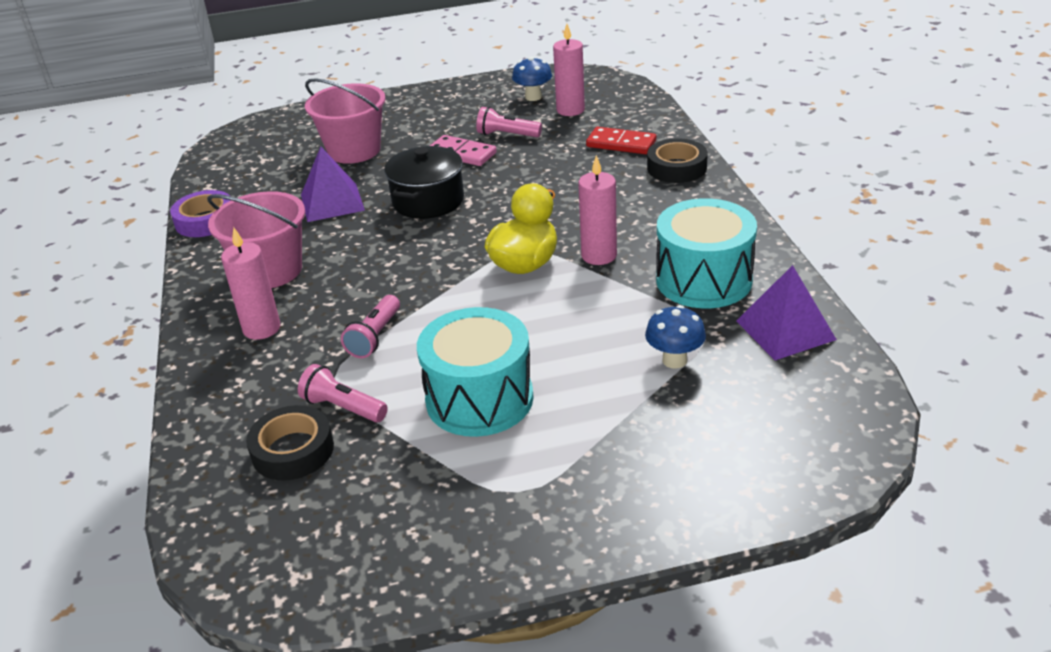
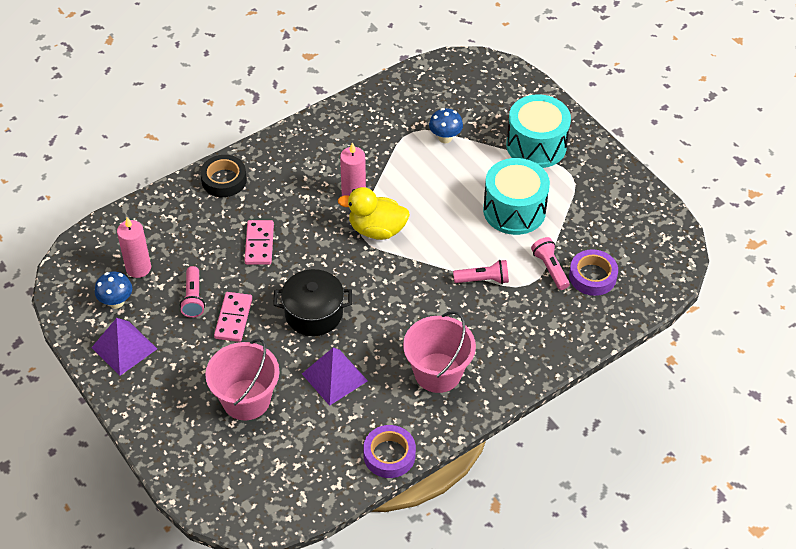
camera: 115 degrees left, 15 degrees up
pink candle [221,227,280,340] -> none
black tape [246,405,334,480] -> purple tape [569,249,618,296]
pink flashlight [298,364,388,423] -> pink flashlight turned 150 degrees clockwise [531,237,570,290]
red domino [586,127,656,154] -> none
turquoise drum [656,198,757,308] -> turquoise drum moved to [506,94,571,168]
purple pyramid [736,265,837,360] -> purple pyramid moved to [92,318,157,376]
none -> pink domino [244,220,274,265]

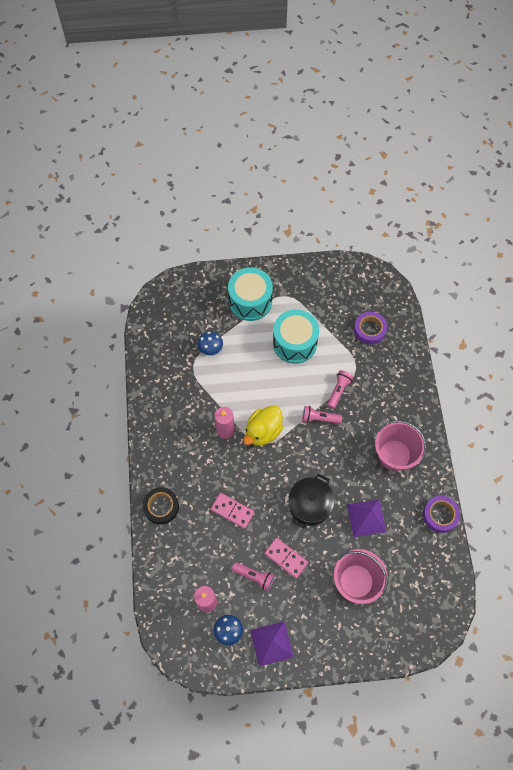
camera: 60 degrees left, 15 degrees up
pink flashlight [531,237,570,290] -> pink flashlight moved to [302,406,342,424]

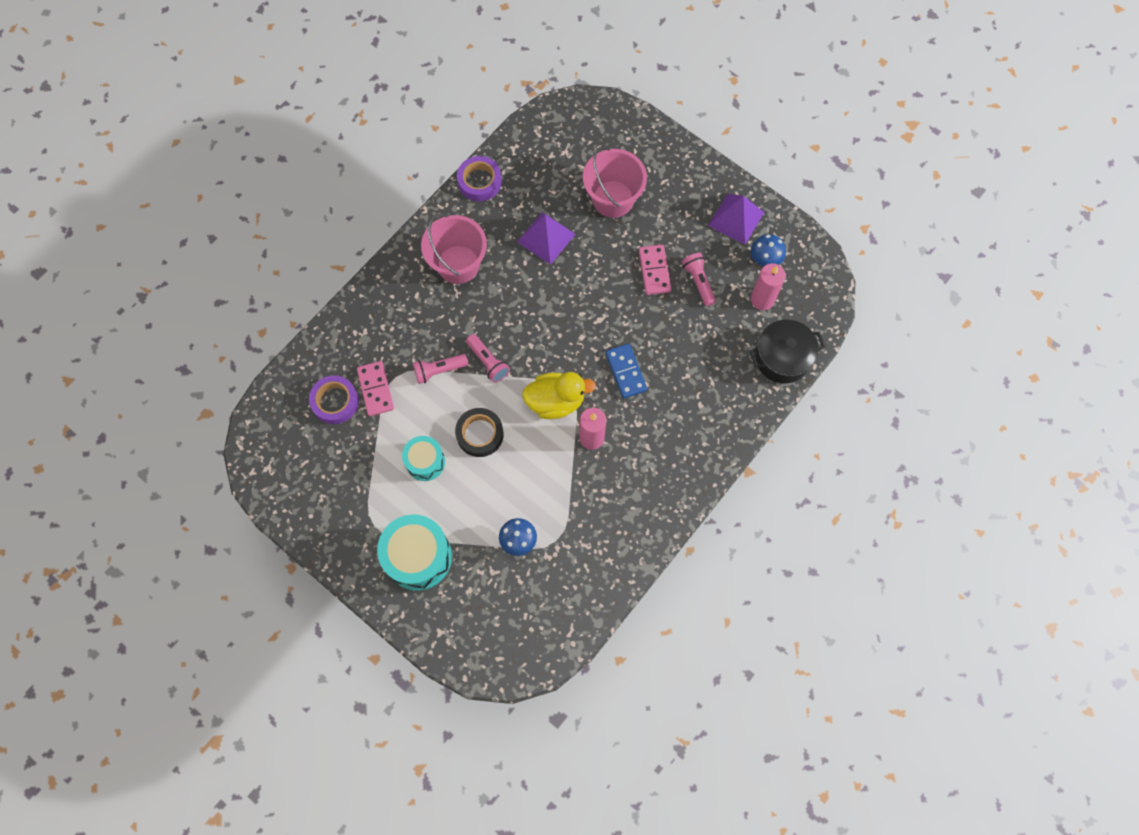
camera: 135 degrees left, 5 degrees up
black tape [143,487,179,524] -> black tape moved to [455,408,504,457]
pink domino [211,493,254,529] -> pink domino moved to [357,361,394,416]
turquoise drum [273,309,319,364] -> turquoise drum [402,436,445,481], size x0.60
black pot [289,473,334,528] -> black pot moved to [749,319,825,383]
none -> blue domino [605,343,647,399]

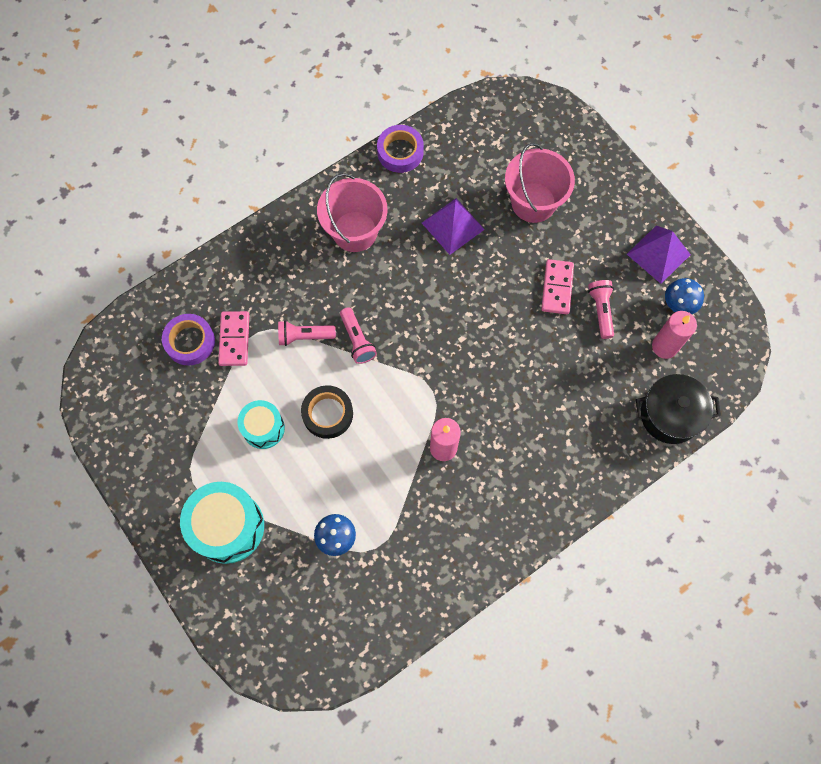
camera: 15 degrees right, 0 degrees up
yellow duck [522,372,596,419] -> none
blue domino [605,343,647,399] -> none

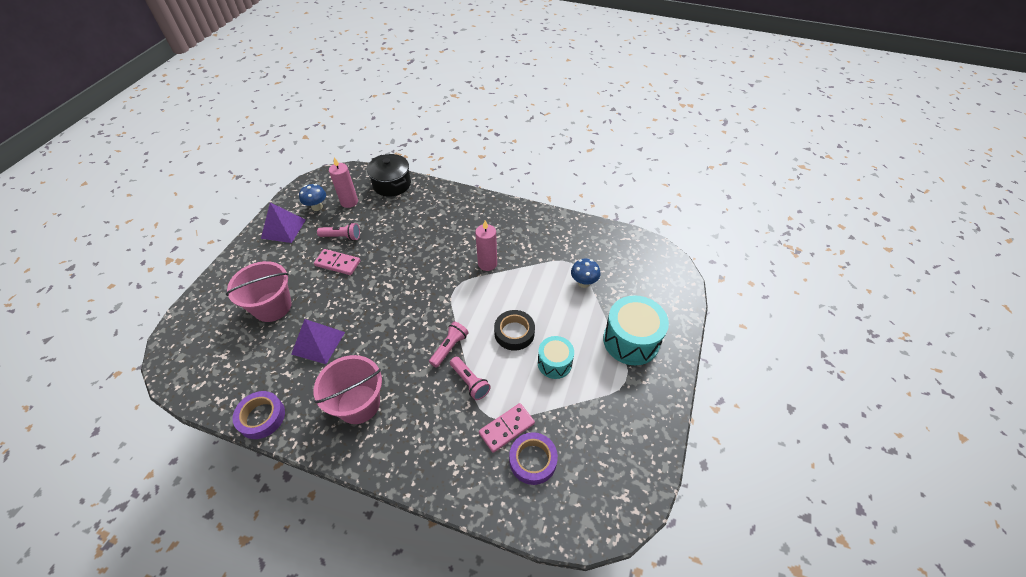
camera: 125 degrees left, 20 degrees down
pink domino [542,259,574,314] -> pink domino turned 45 degrees clockwise [314,249,360,275]
pink flashlight [588,280,614,339] -> pink flashlight turned 135 degrees counterclockwise [317,222,360,241]

